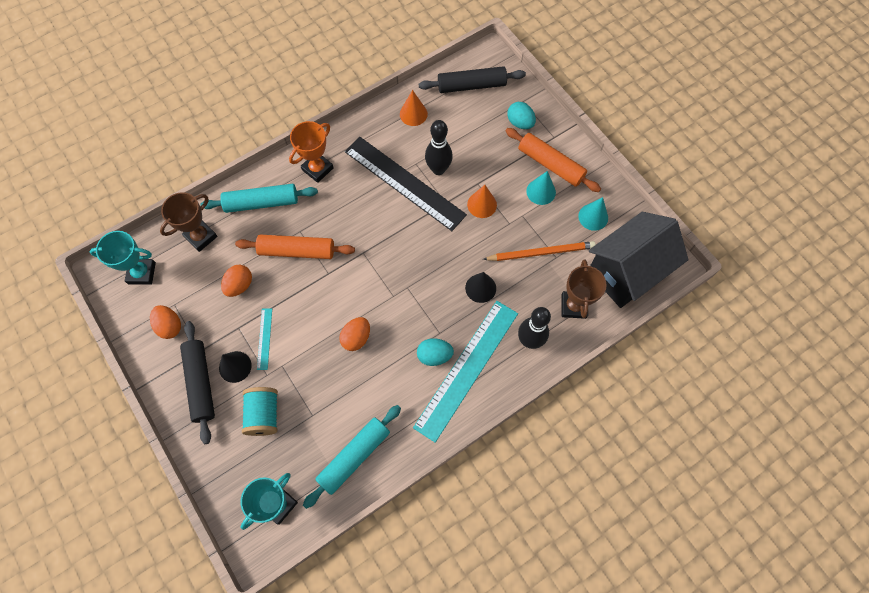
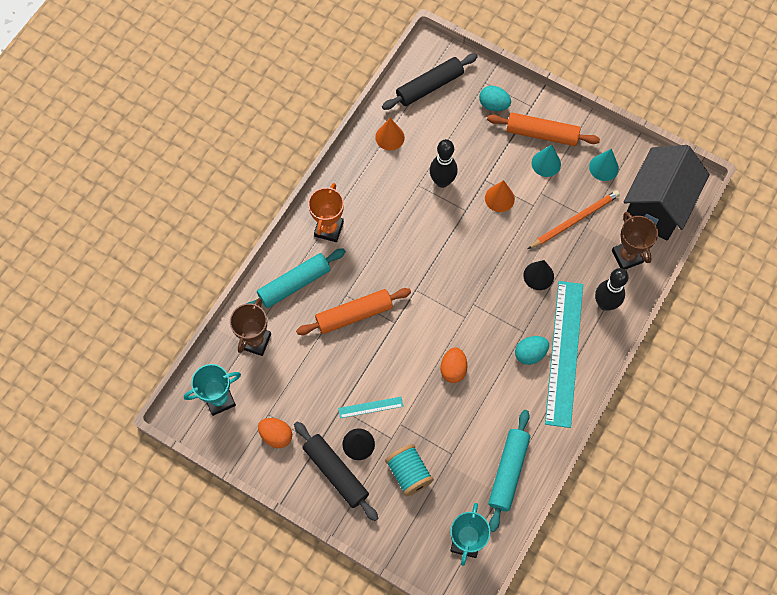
camera: 25 degrees left, 0 degrees up
orange egg [221,265,252,297] -> none
turquoise ruler [257,309,272,370] -> turquoise ruler turned 75 degrees counterclockwise [338,397,403,418]
black ruler [345,137,467,231] -> none

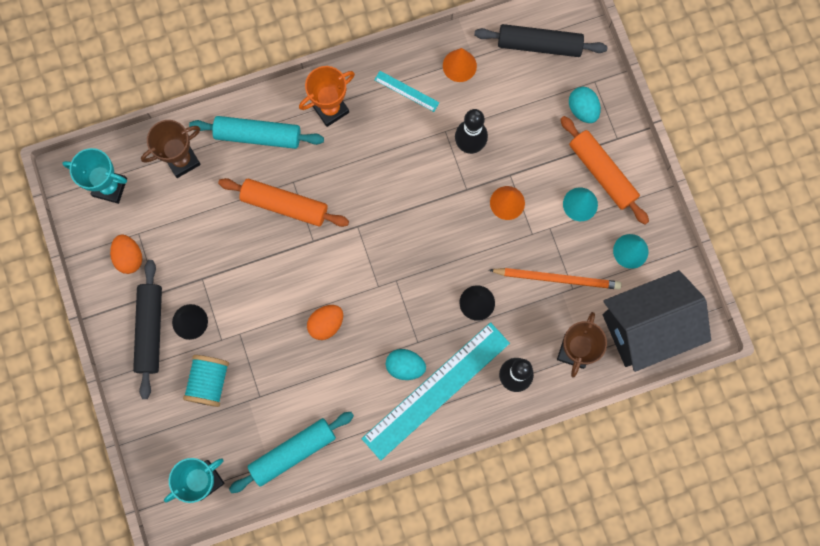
camera: 40 degrees right, 10 degrees up
turquoise ruler [338,397,403,418] -> turquoise ruler moved to [374,71,440,112]

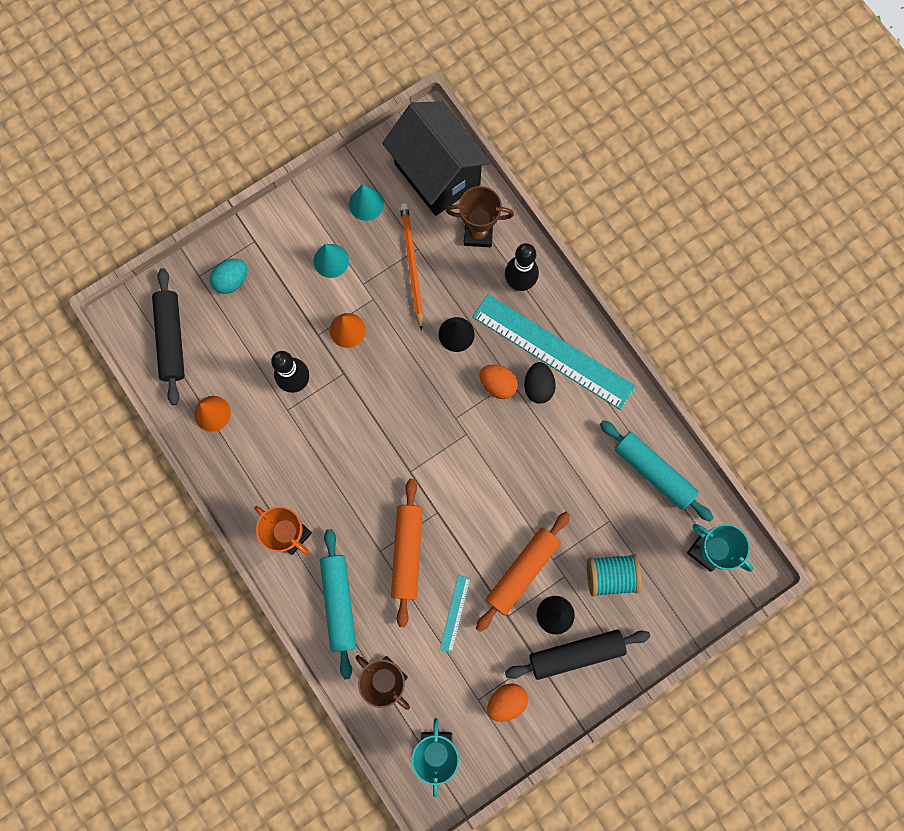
camera: 105 degrees left, 0 degrees up
orange egg [307,305,343,340] -> orange egg moved to [480,365,518,399]
turquoise ruler [374,71,440,112] -> turquoise ruler moved to [440,575,470,653]
turquoise egg [386,349,426,380] -> black egg [524,362,556,404]
orange rolling pin [560,116,649,224] -> orange rolling pin moved to [476,512,570,632]

